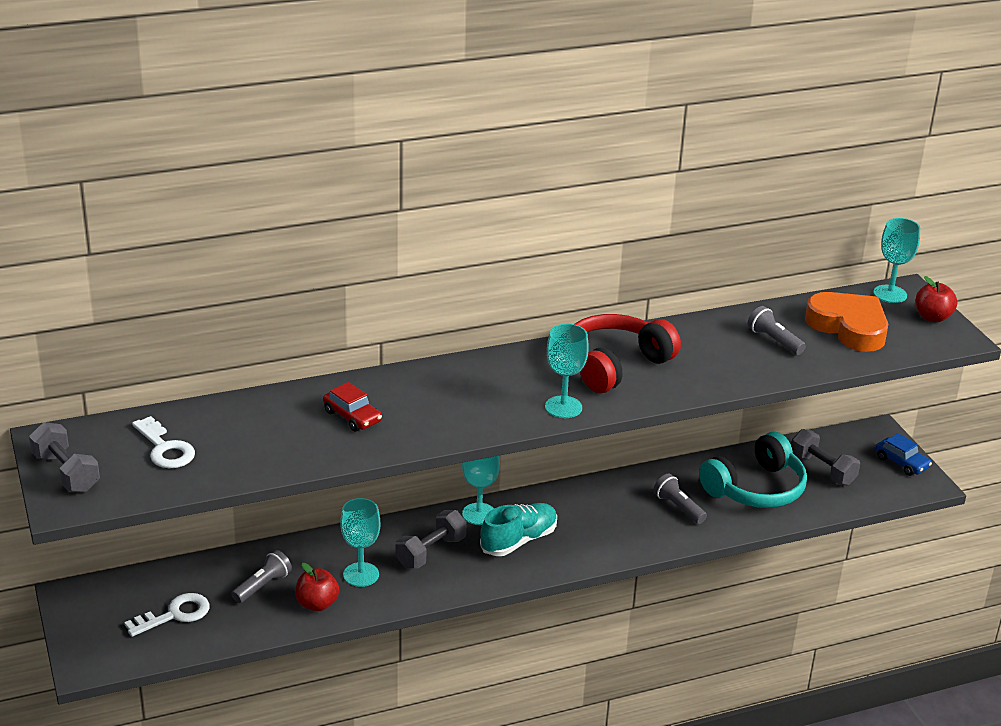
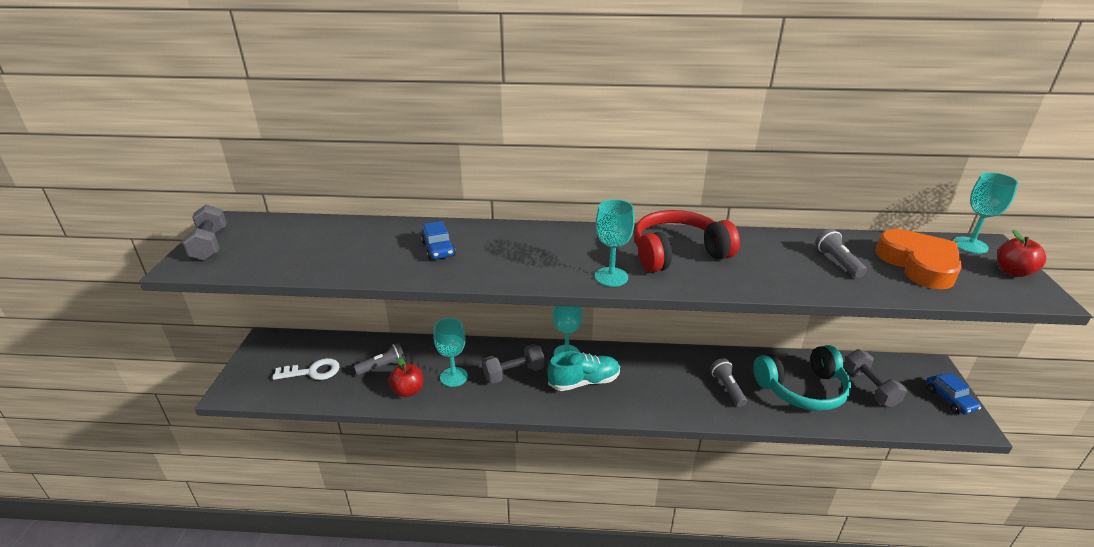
camera: 25 degrees right, 0 degrees up
white key [132,416,195,468] -> none
red car [323,382,382,431] -> blue car [421,221,456,260]

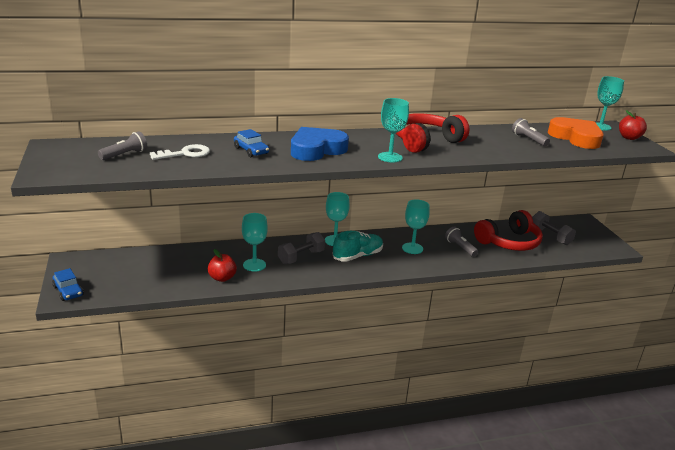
camera: 20 degrees left, 5 degrees down
grey dumbbell [182,204,227,261] -> none
white key [273,358,340,380] -> white key moved to [150,144,210,160]
grey flashlight [354,343,406,375] -> grey flashlight moved to [98,131,147,160]
turquoise headphones [753,345,851,411] -> red headphones [474,210,543,251]
blue car [926,373,981,414] -> blue car moved to [52,268,84,301]
none -> blue heart [291,127,349,161]
none -> turquoise goblet [402,199,430,254]

